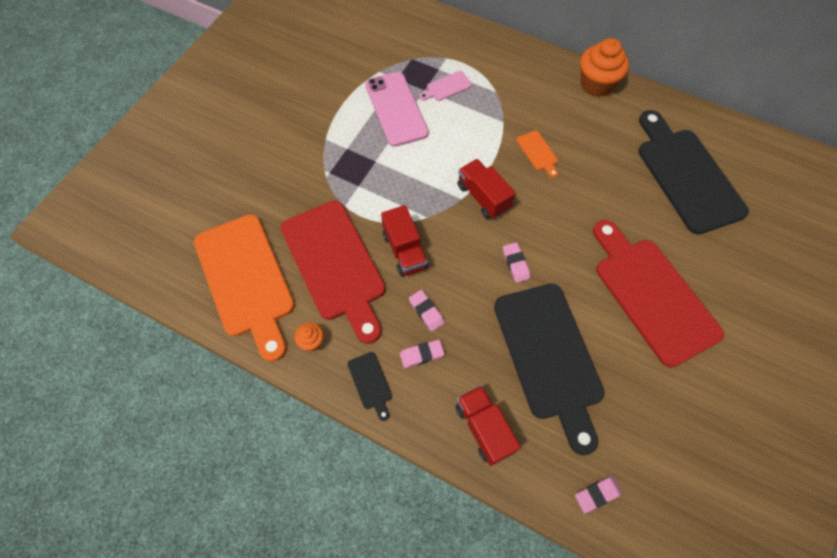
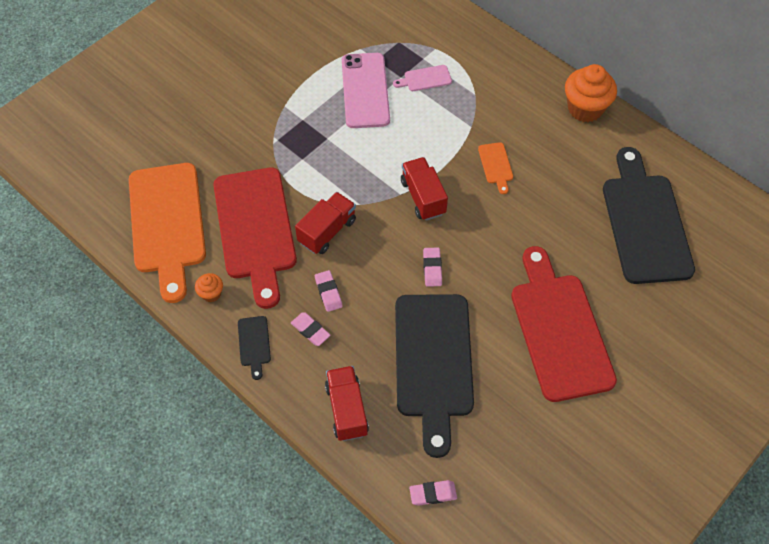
camera: 15 degrees right, 5 degrees down
red truck [381,205,428,277] -> red truck turned 135 degrees counterclockwise [295,192,356,254]
pink eraser [400,340,444,368] -> pink eraser turned 45 degrees clockwise [291,312,330,346]

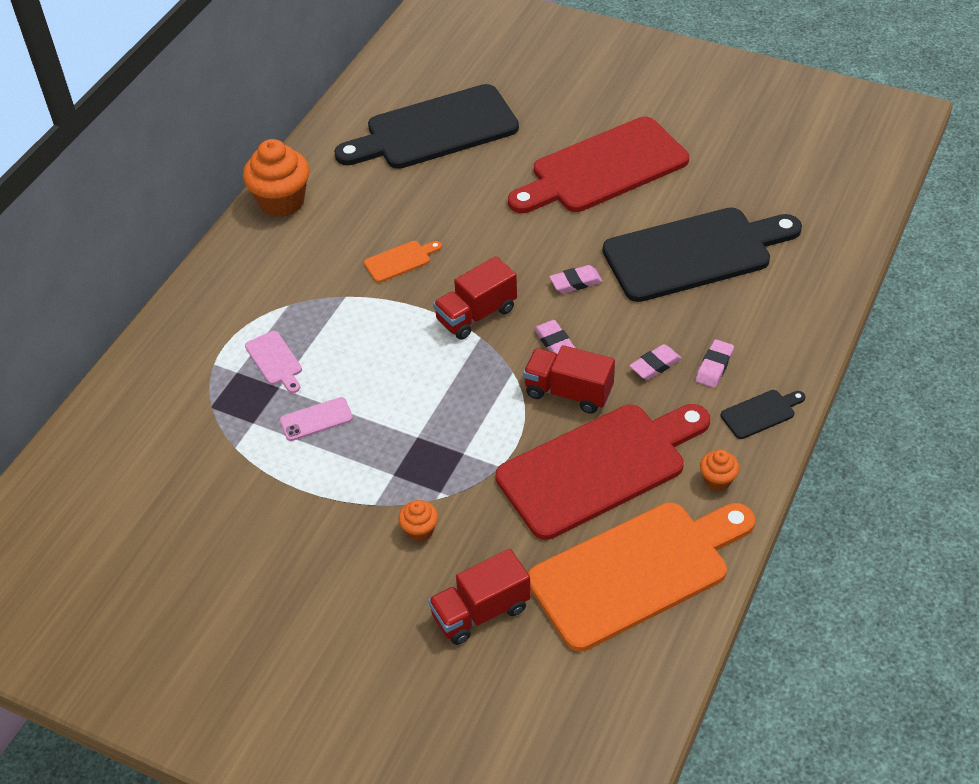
camera: 105 degrees left, 10 degrees down
red truck [325,366,369,441] -> red truck moved to [428,549,531,645]
pink phone [342,53,390,128] -> pink phone [280,397,353,441], size x0.50
pink eraser [409,480,457,506] -> pink eraser moved to [534,320,575,354]
none -> orange cupcake [398,500,438,542]

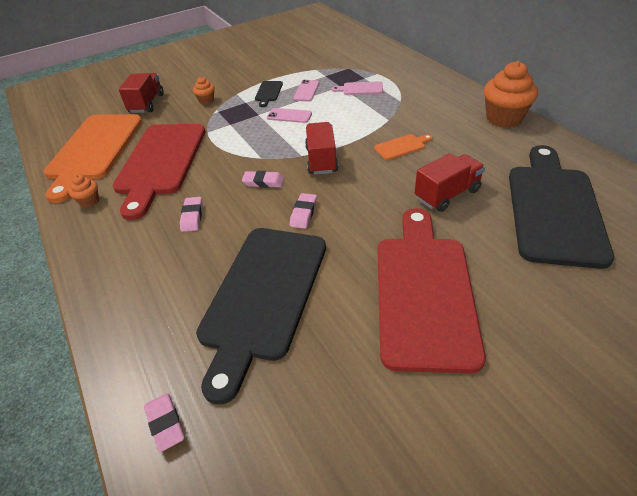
camera: 125 degrees right, 5 degrees down
orange cutting board [364,241,442,283] -> orange cutting board turned 120 degrees counterclockwise [374,134,433,160]
red truck [523,345,615,414] -> red truck moved to [415,153,485,212]
pink eraser [695,339,734,388] -> pink eraser moved to [144,393,185,452]
black cutting board [721,390,805,439] -> black cutting board moved to [255,81,283,107]
none -> pink phone [267,108,312,123]

